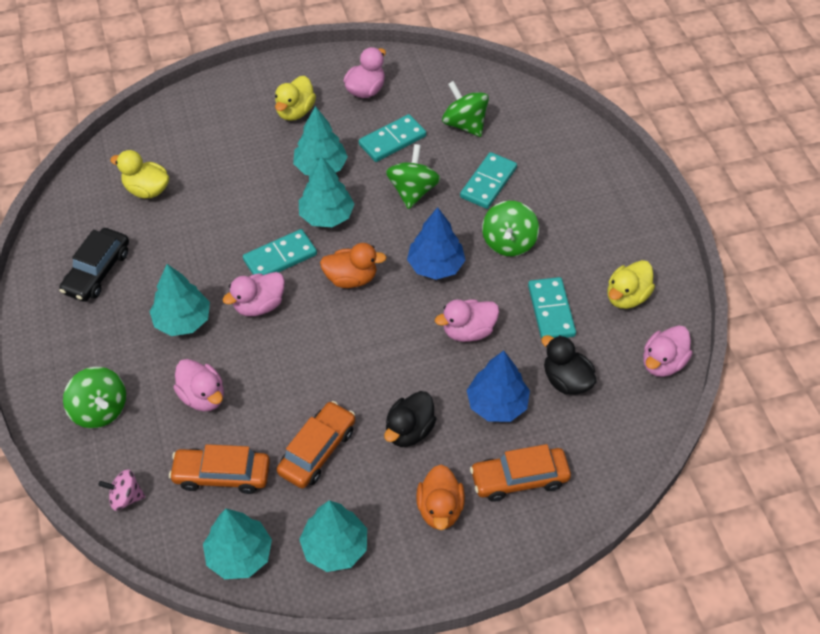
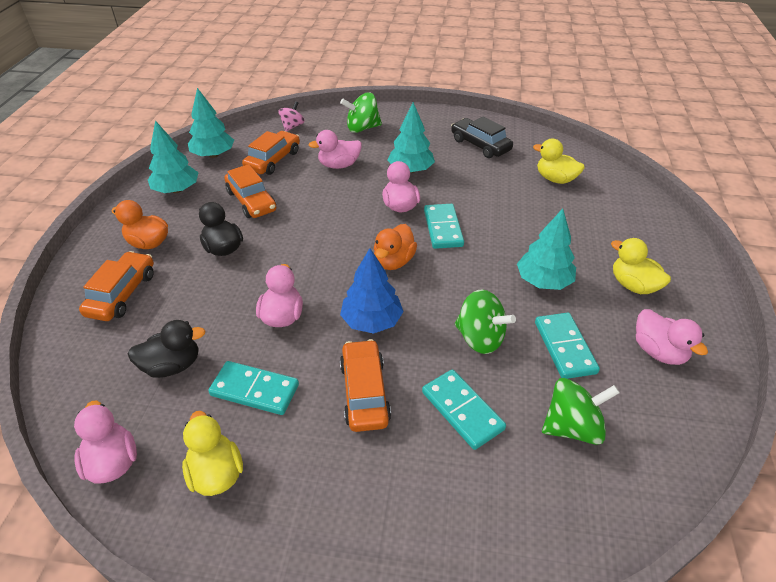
camera: 115 degrees right, 10 degrees down
yellow duck [110,150,169,198] -> yellow duck turned 105 degrees counterclockwise [533,139,585,184]
turquoise tree [299,156,355,227] -> none
blue tree [467,351,530,422] -> none
green spinning top [482,201,539,257] -> orange car [340,339,391,432]

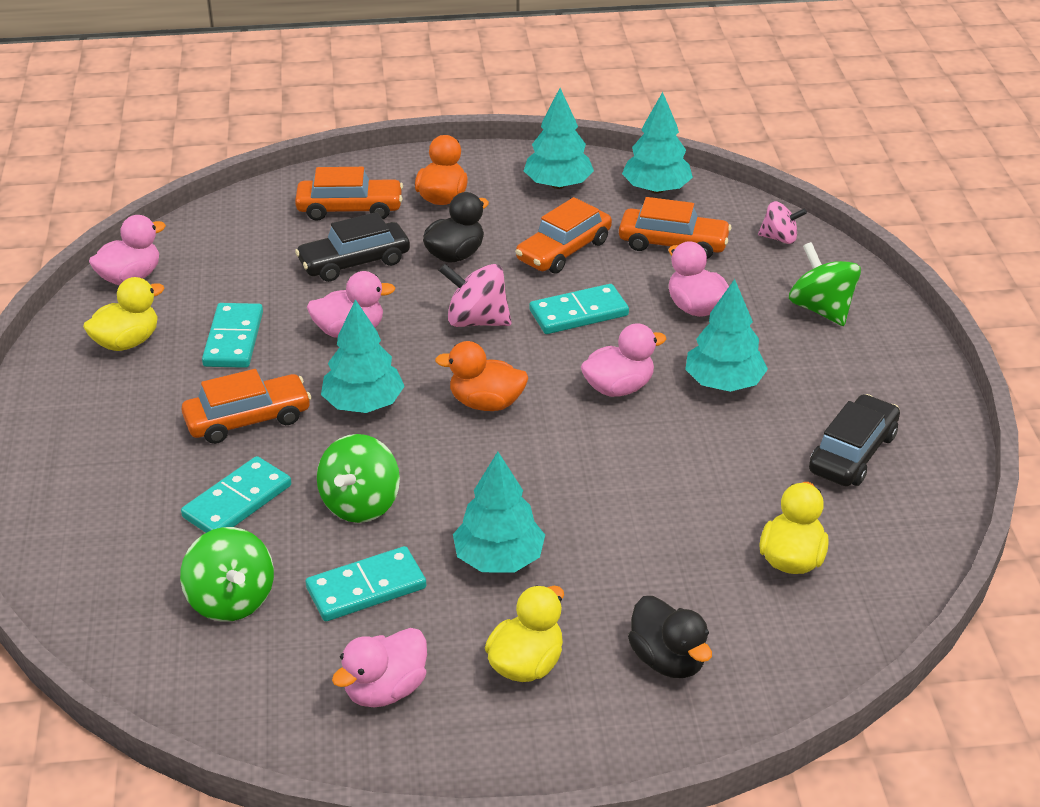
camera: 75 degrees right, 5 degrees down
black duck [128,320,206,378] -> black duck moved to [628,596,712,678]
blue tree [340,248,404,334] -> turquoise tree [321,299,405,413]
turquoise domino [424,204,464,249] -> turquoise domino moved to [529,284,629,334]
none -> black car [295,212,410,282]
none -> pink spinning top [439,264,512,327]

